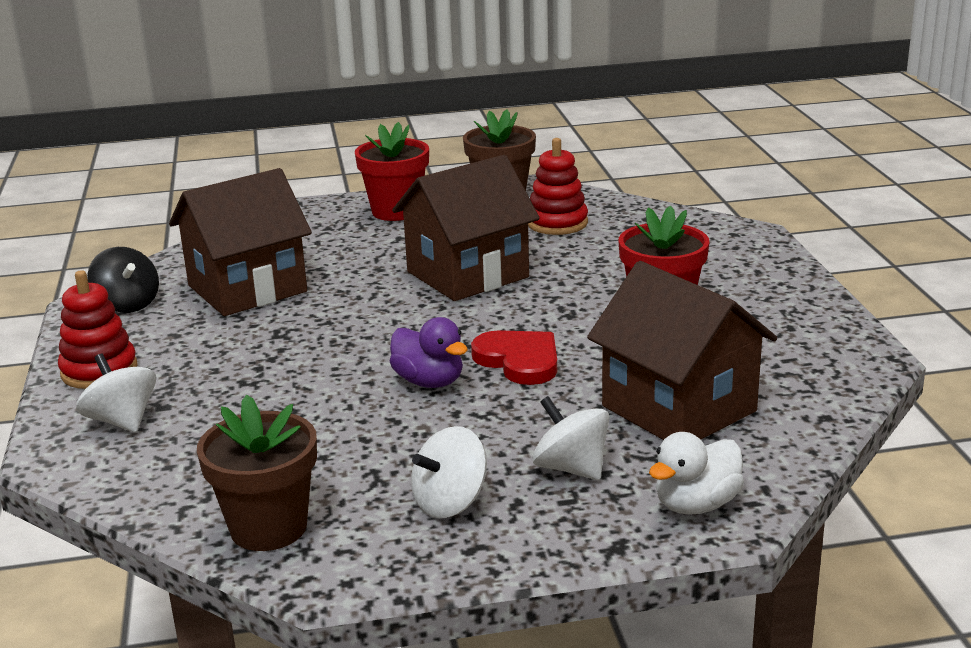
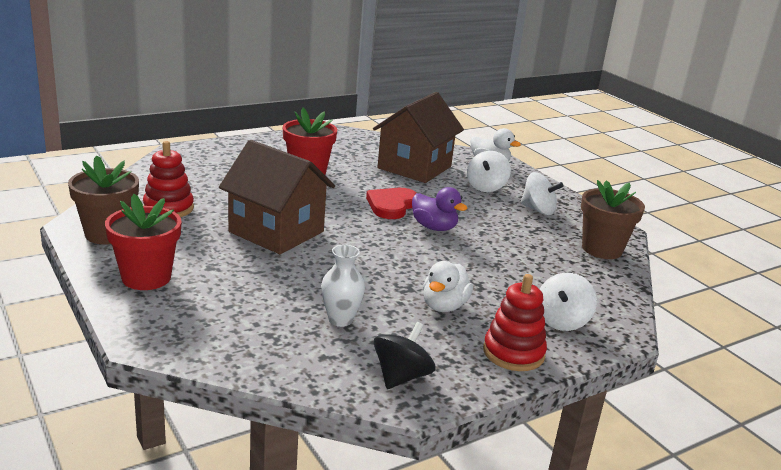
camera: 115 degrees left, 0 degrees up
brown house [169,168,312,316] -> white vase [321,245,365,327]
purple duck [390,317,468,388] -> purple duck turned 105 degrees clockwise [412,187,467,231]
none -> white duck [423,261,473,312]

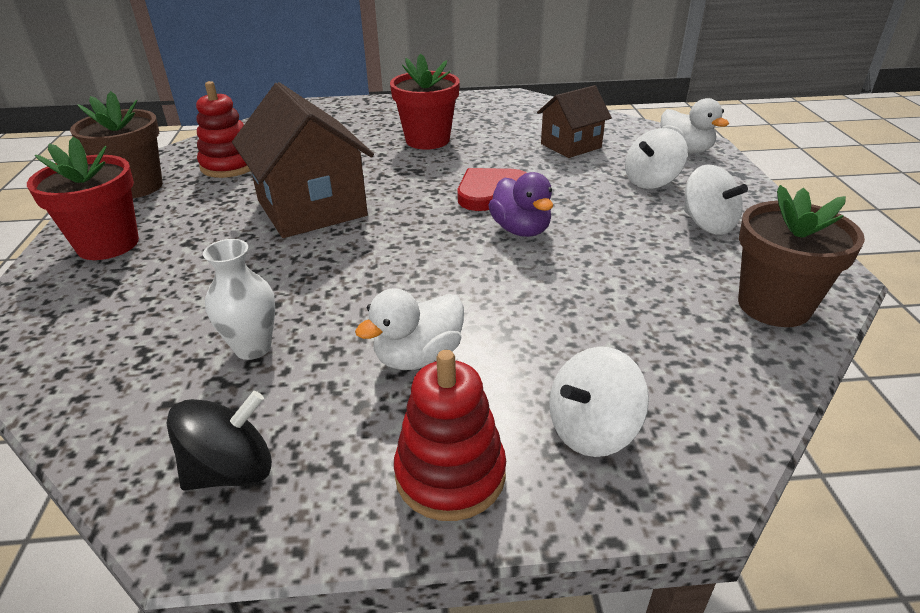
camera: 30 degrees right, 10 degrees up
brown house [373,92,464,183] -> brown house [537,85,612,158], size x0.59

